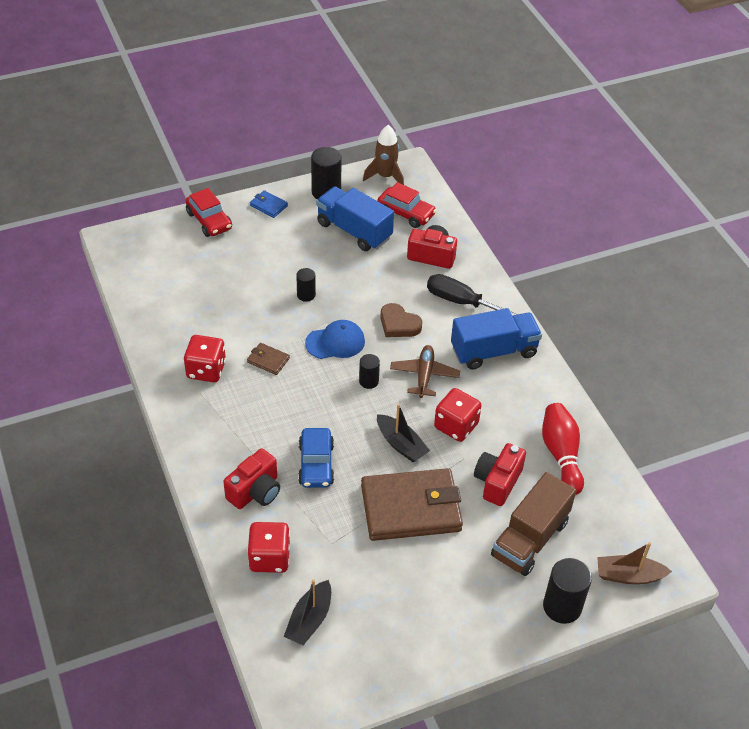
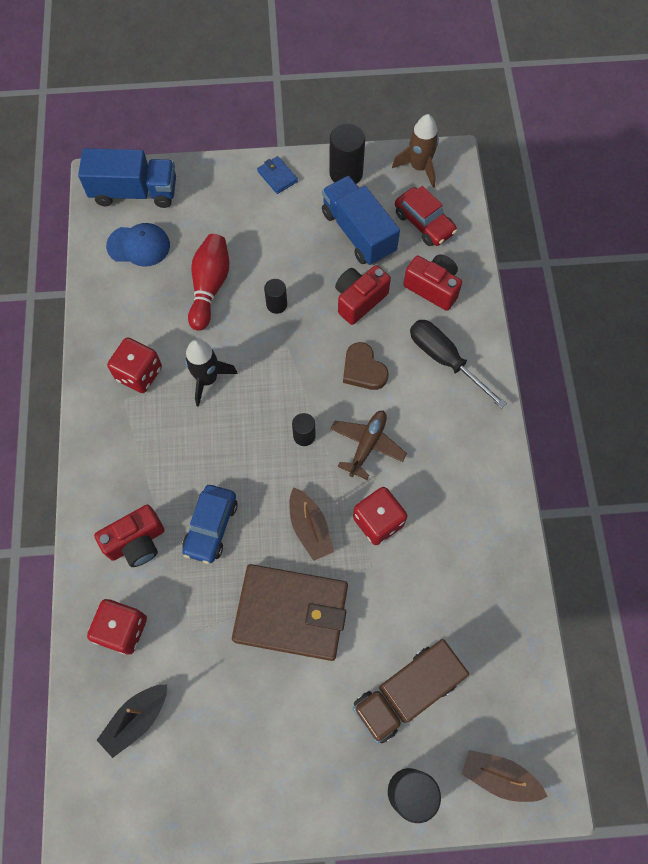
camera: 20 degrees right, 20 degrees up
red car [186,188,232,237] -> none
brown wallet [247,343,290,375] -> black rocket [185,339,238,407]
blue cap [305,320,365,359] -> blue cap moved to [106,223,170,267]
black boat [377,404,430,463] -> brown boat [290,487,334,561]
blue truck [451,308,542,370] -> blue truck moved to [78,148,176,208]
red camera [474,443,526,506] -> red camera moved to [335,265,391,325]
red bowling pin [542,403,584,495] -> red bowling pin moved to [188,234,229,331]

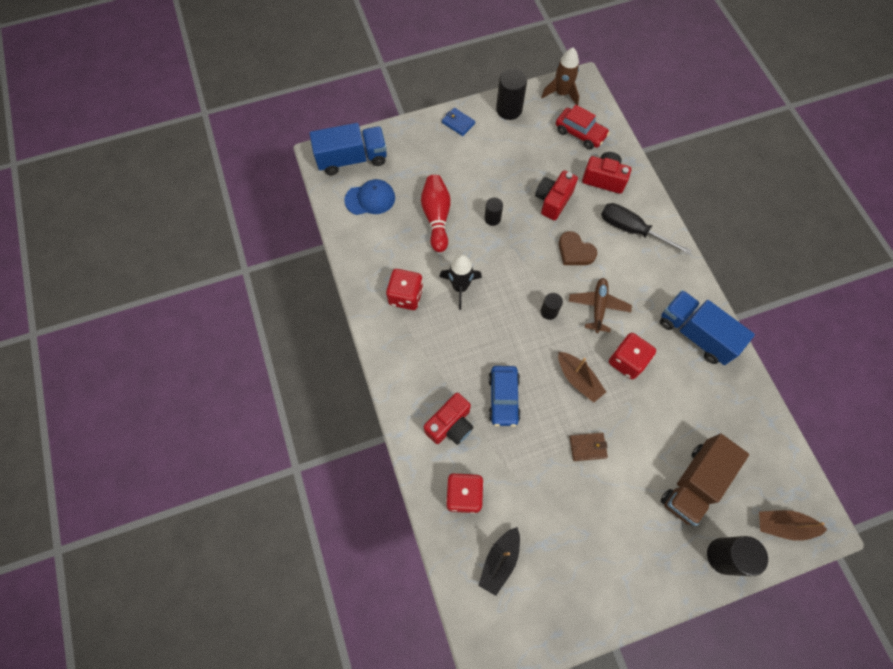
camera: 15 degrees left, 0 degrees up
brown wallet [232,564,348,661] -> brown wallet [570,433,608,461], size x0.42
blue truck [322,176,400,266] -> blue truck moved to [660,290,755,365]

